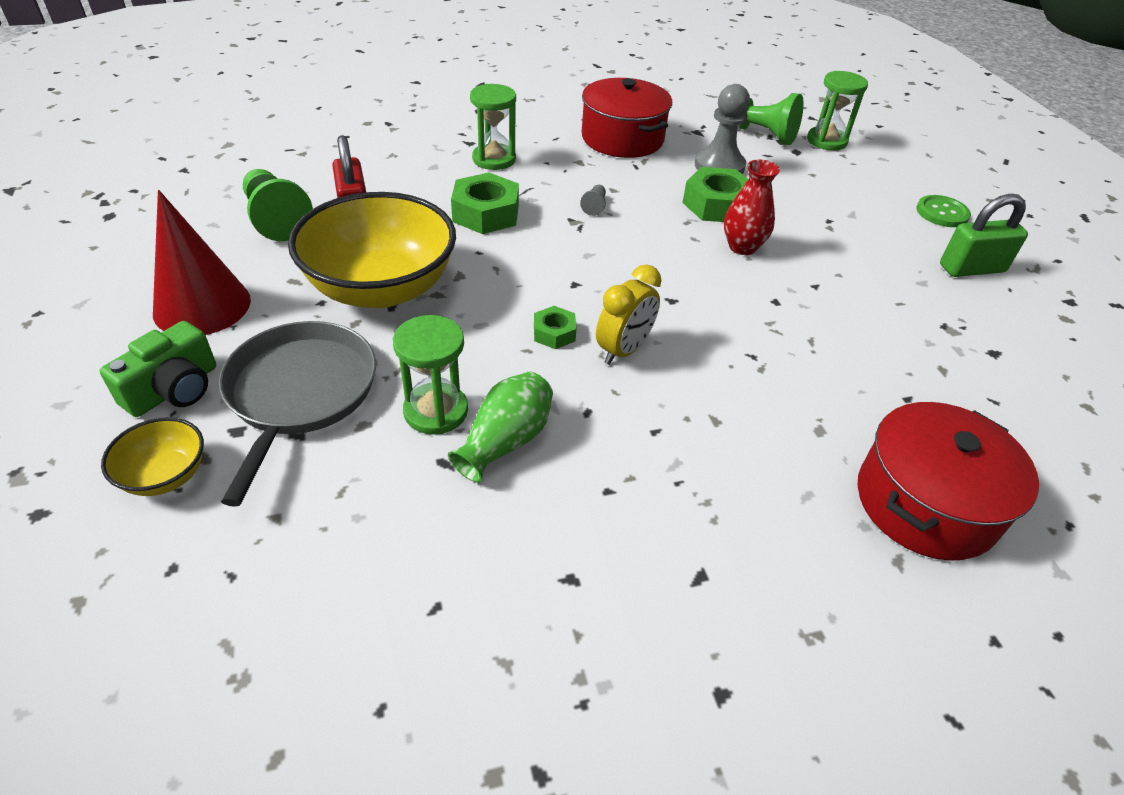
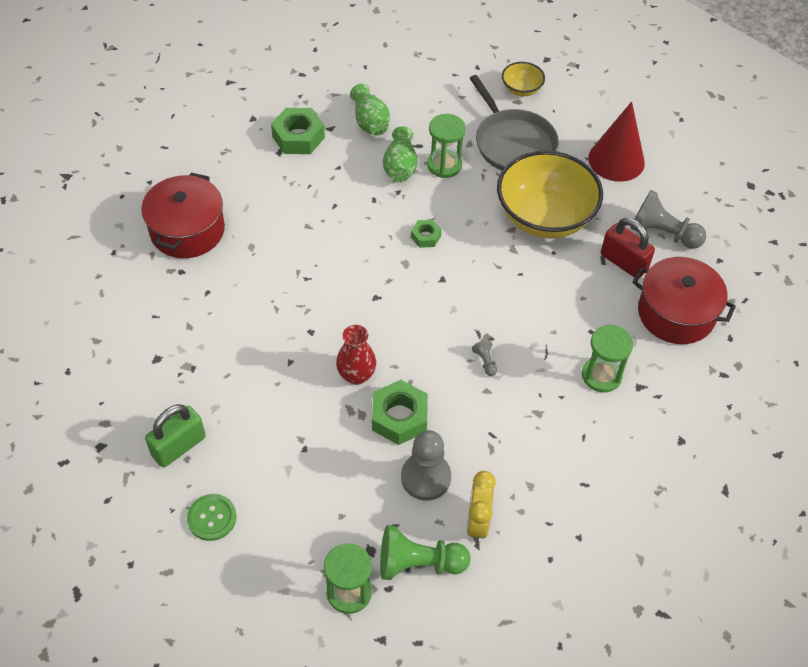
camera: 150 degrees right, 10 degrees up
green camera [100,321,216,417] -> none
green pawn [243,169,313,241] -> grey pawn [630,190,706,249]
green nut [451,173,519,234] -> green nut moved to [271,108,325,154]
red pot [582,78,672,158] -> red pot moved to [632,257,736,344]
yellow clock [596,264,661,365] -> yellow clock moved to [467,471,496,542]
none -> green vase [350,84,390,135]

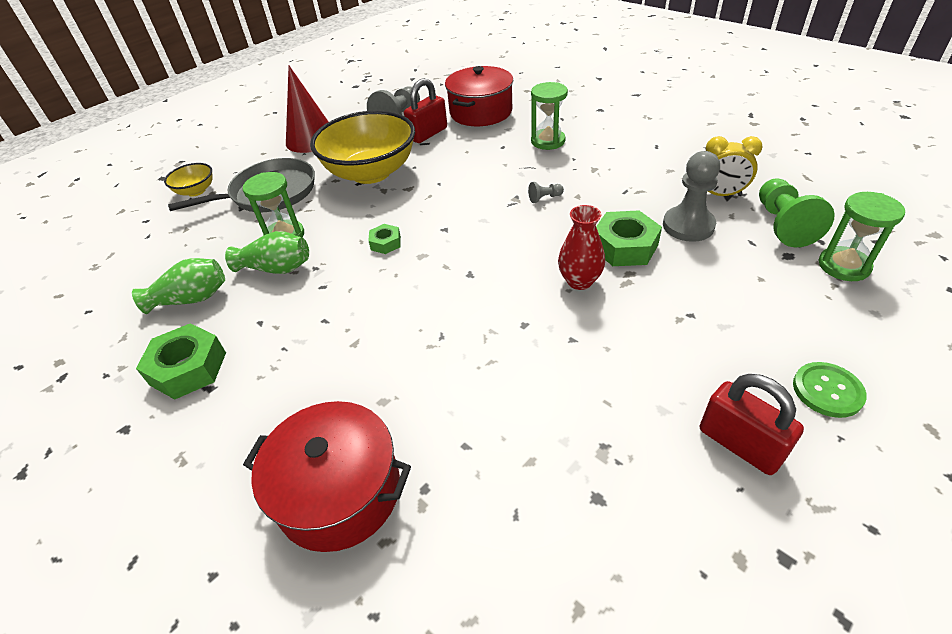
camera: 85 degrees left, 10 degrees down
green padlock [145,404,206,468] -> red padlock [700,374,804,475]

